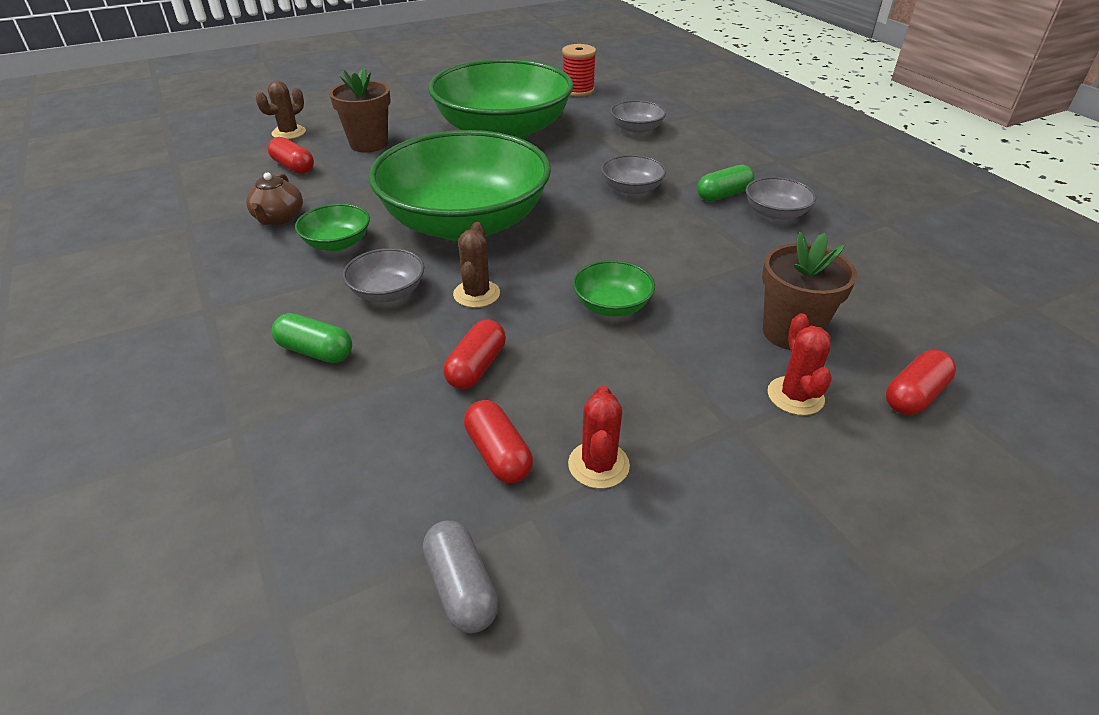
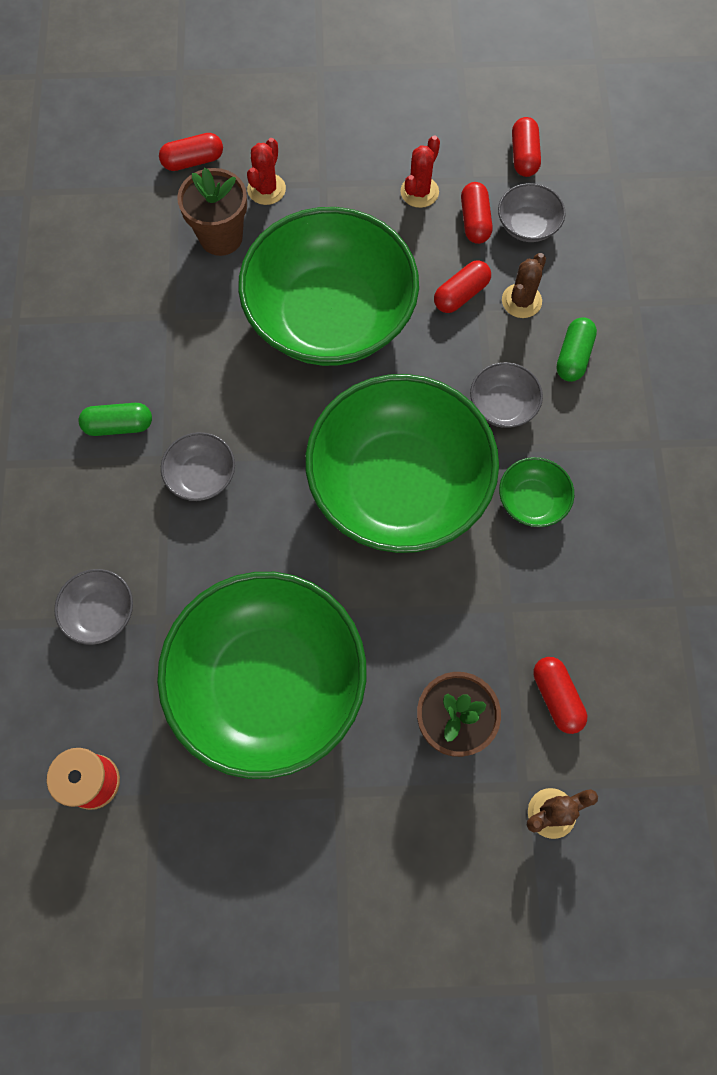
camera: 155 degrees left, 30 degrees up
brown teapot [246,173,303,225] -> none
green capsule [272,313,352,363] -> green capsule turned 60 degrees clockwise [556,317,597,382]
grey capsule [423,521,499,633] -> red capsule [512,117,541,177]
brown cactus [453,222,500,308] -> brown cactus moved to [502,253,546,318]
green bowl [573,260,655,317] -> green bowl [238,207,419,366], size x2.50
grey bowl [746,177,816,221] -> grey bowl moved to [498,183,565,242]

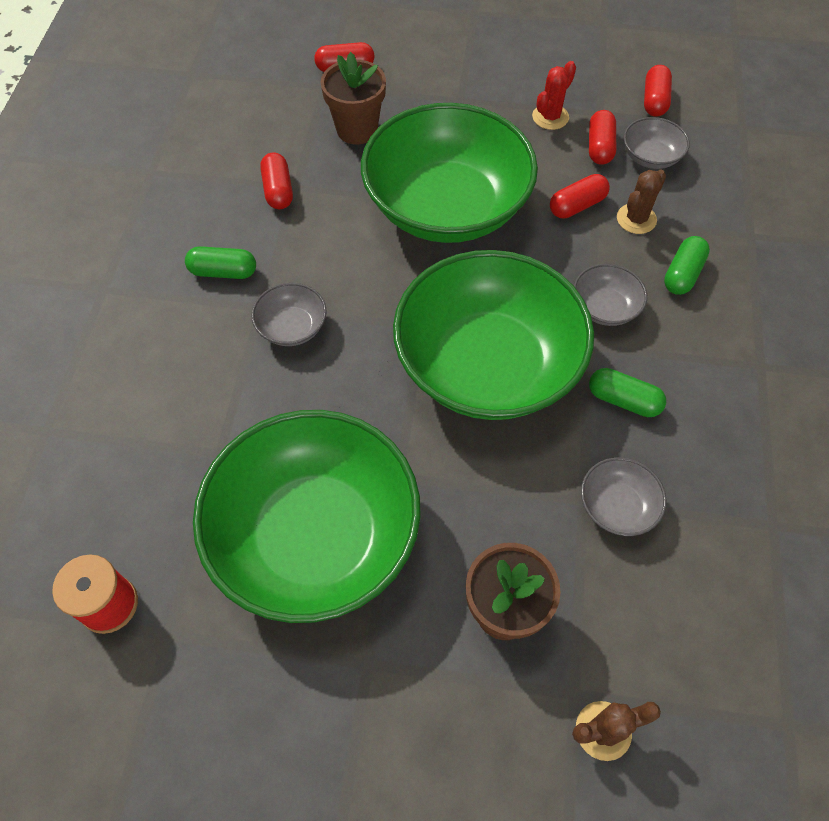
camera: 10 degrees right, 10 degrees down
grey bowl [54,569,133,645] -> grey bowl moved to [581,457,667,536]
red cactus [247,138,286,205] -> none
green bowl [499,457,574,527] -> green capsule [589,368,666,417]
red capsule [533,657,587,734] -> red capsule moved to [260,153,293,209]

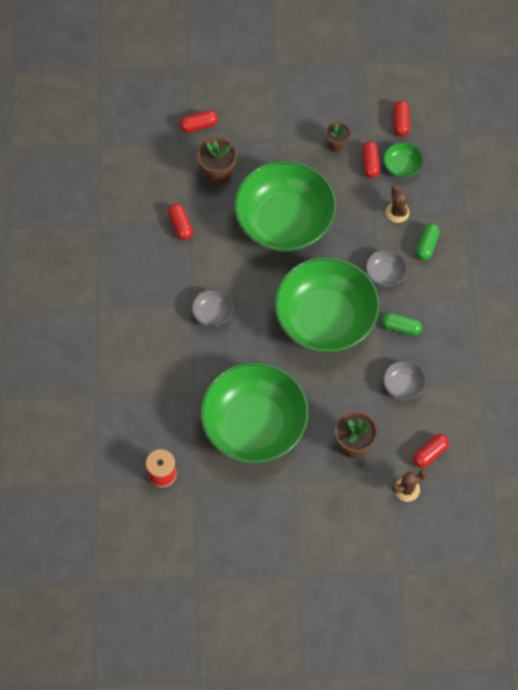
camera: 10 degrees left, 5 degrees up
green capsule [185,246,256,279] -> none
red cactus [532,61,576,130] -> brown flower pot [326,122,351,153]
red capsule [550,174,610,218] -> red capsule moved to [413,434,449,468]
brown cactus [617,170,666,234] -> brown cactus turned 45 degrees counterclockwise [386,185,409,223]
grey bowl [624,117,690,169] -> green bowl [383,142,423,178]

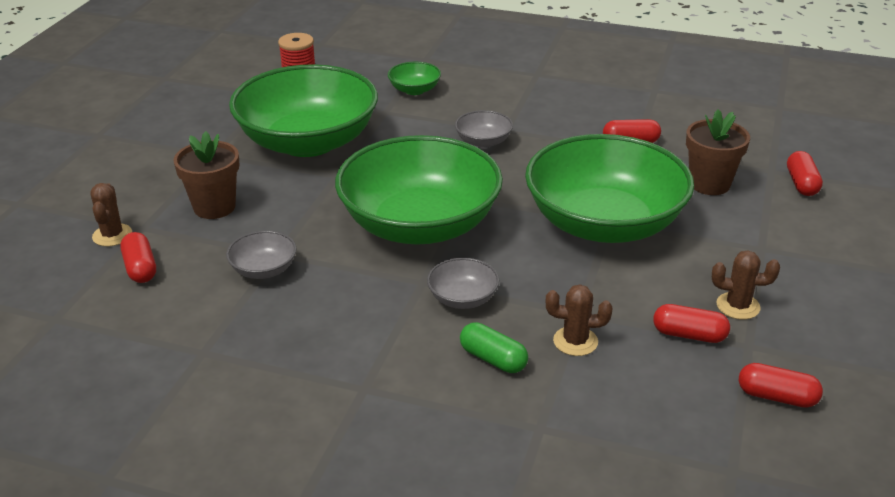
camera: 110 degrees right, 30 degrees down
brown flower pot [326,122,351,153] -> brown cactus [712,250,780,320]
green capsule [381,313,422,336] -> none
green bowl [383,142,423,178] -> green bowl moved to [388,62,441,95]

